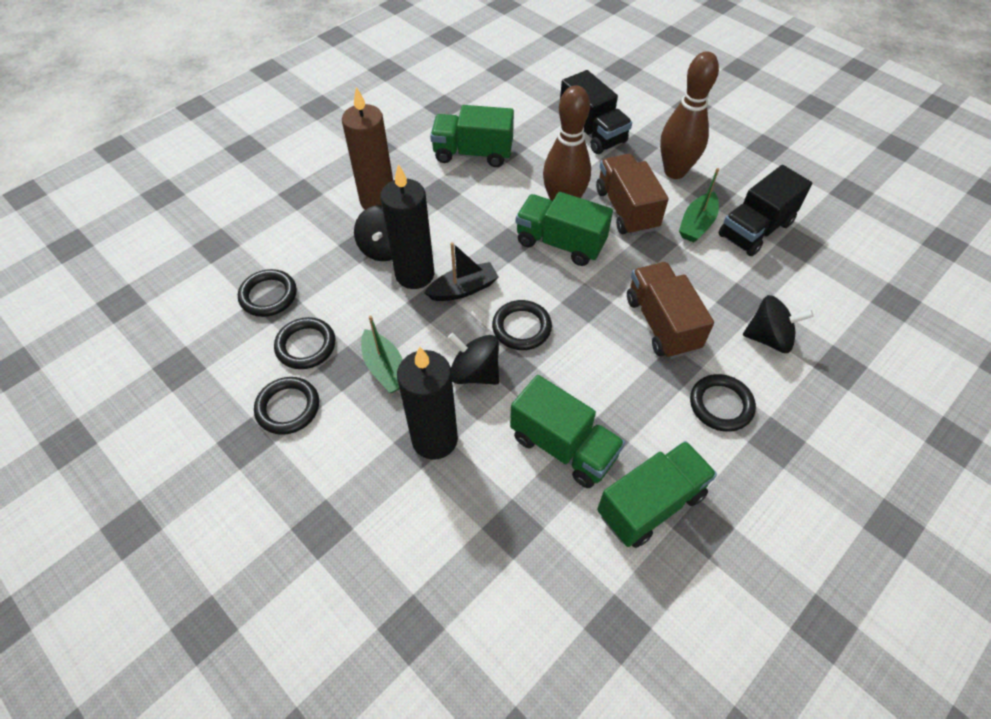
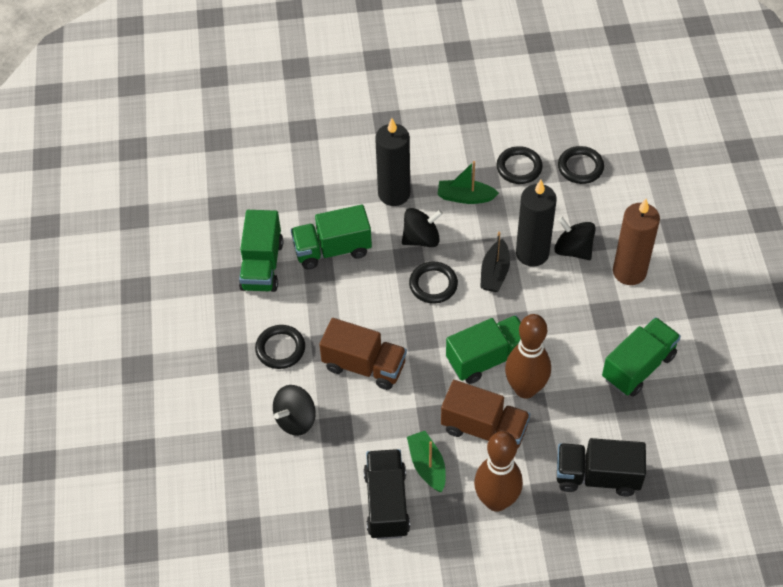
camera: 130 degrees right, 0 degrees up
black ring [254,377,319,435] -> none

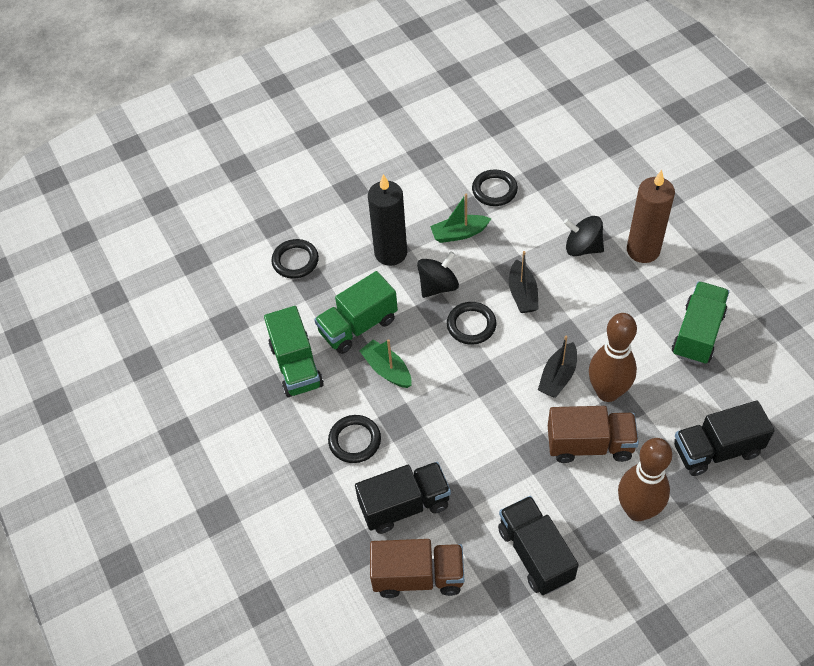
camera: 20 degrees left, 0 degrees up
black spinning top [273,385,316,436] -> black truck [355,462,451,534]
brown truck [319,318,407,390] -> brown truck moved to [370,539,464,598]
green boat [407,431,446,492] -> green boat moved to [359,339,411,388]
green truck [446,315,521,384] -> black boat [538,336,577,398]
black candle [516,180,557,267] -> none
black ring [558,146,604,184] -> black ring moved to [271,239,319,279]

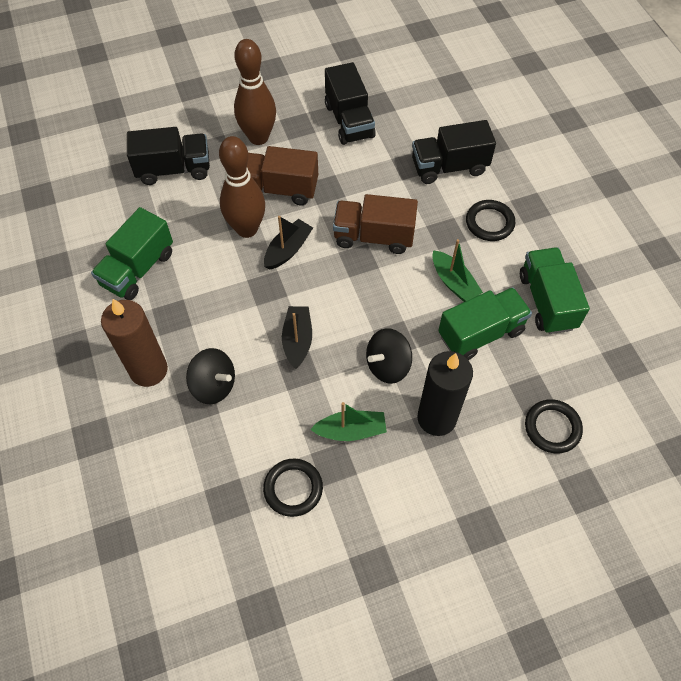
camera: 175 degrees left, 5 degrees up
brown truck [370,539,464,598] -> brown truck moved to [333,194,418,254]
black ring [447,302,496,345] -> none

